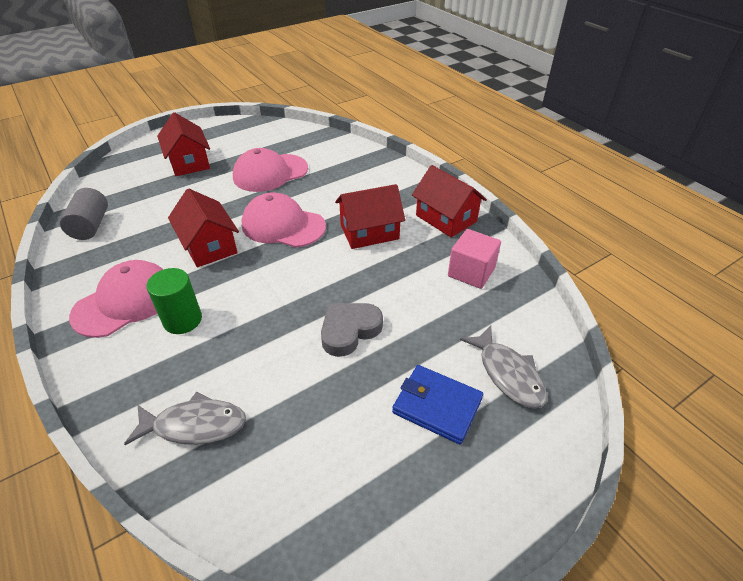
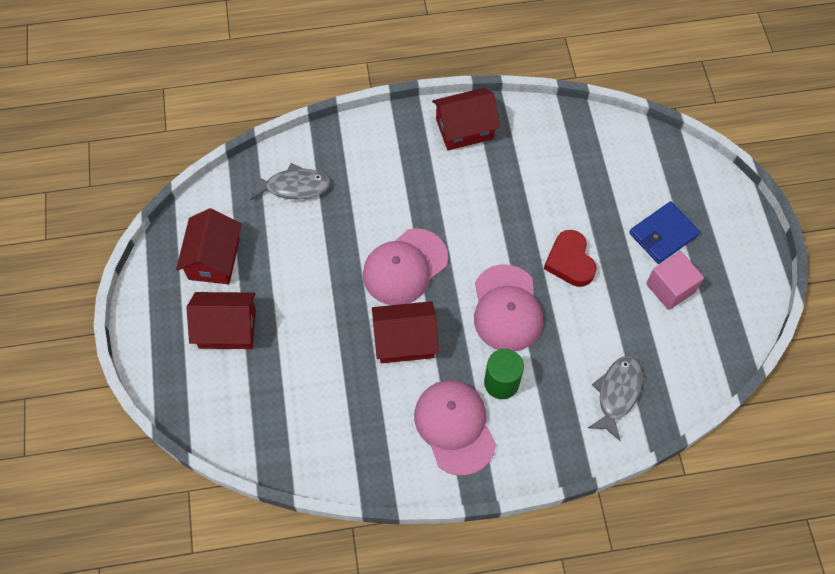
camera: 65 degrees left, 20 degrees up
grey cylinder [60,188,108,240] -> none
pink cap [233,148,308,192] -> pink cap moved to [474,264,543,352]
grey heart [321,303,383,357] -> red heart [544,230,597,287]
red house [335,184,405,249] -> red house moved to [176,208,241,284]
pink cube [448,229,501,289] -> pink cube moved to [646,251,704,310]
grey fish [460,326,547,409] -> grey fish moved to [250,163,331,200]

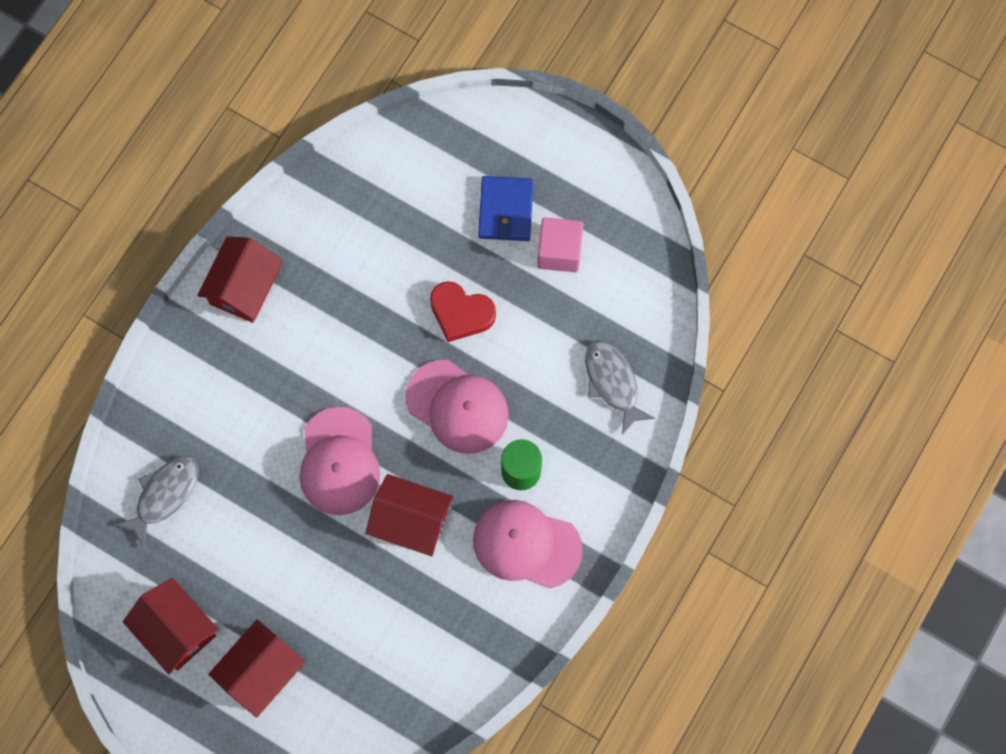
camera: 50 degrees left, 10 degrees up
red house [372,301,439,363] -> red house turned 75 degrees clockwise [365,474,453,556]

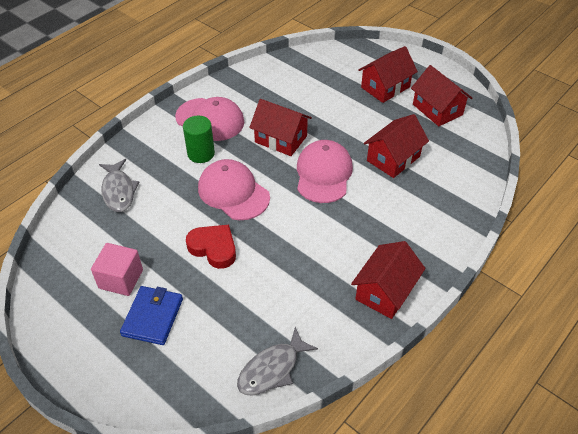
camera: 170 degrees left, 25 degrees down
grey fish [115,456,199,548] -> grey fish moved to [237,327,318,396]
none -> red house [364,114,429,178]

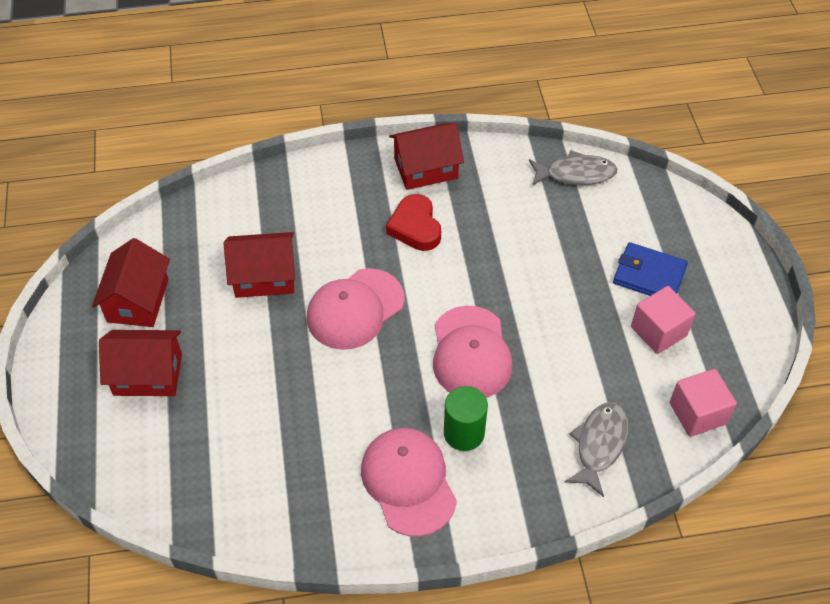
camera: 140 degrees left, 5 degrees up
blue wallet [120,286,183,345] -> blue wallet turned 60 degrees clockwise [613,242,688,296]
red heart [186,225,236,269] -> red heart moved to [386,194,441,251]
red house [249,99,312,156] -> none
none -> pink cube [670,369,737,437]

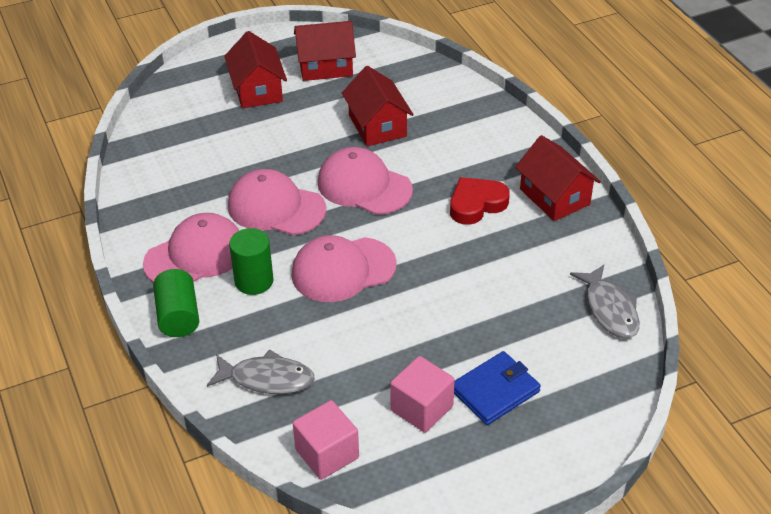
camera: 75 degrees right, 10 degrees down
blue wallet [613,242,688,296] -> blue wallet turned 45 degrees clockwise [454,351,541,425]
none -> green cylinder [153,269,199,337]
none -> pink cap [228,169,326,235]

